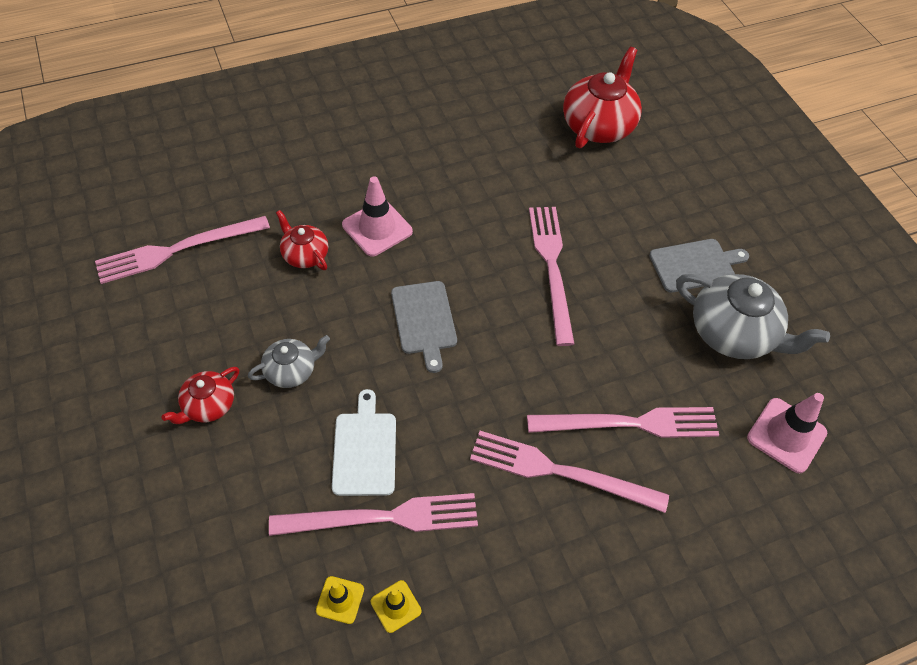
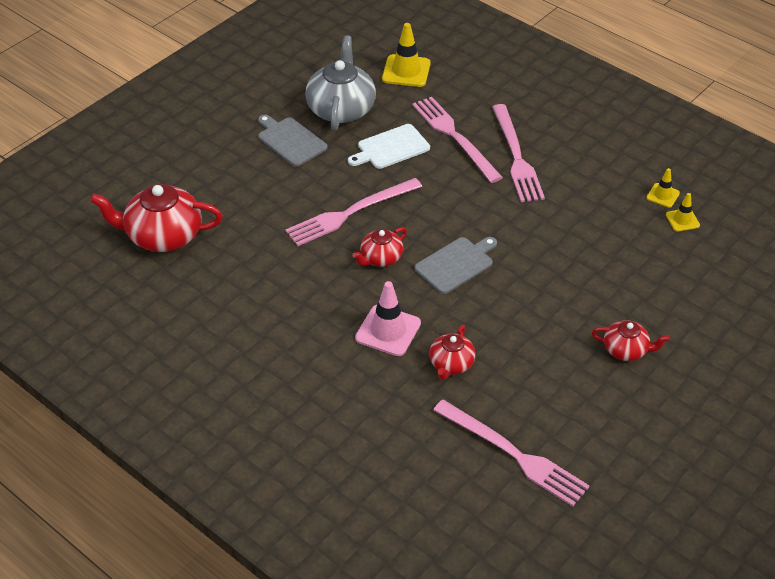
camera: 115 degrees left, 10 degrees down
grey teapot [248,335,330,388] -> none
pink fork [269,493,478,536] -> none
white cutting board [332,389,396,496] -> white cutting board moved to [348,124,430,169]
pink traffic cone [747,393,827,473] -> yellow traffic cone [382,23,431,87]
none -> red teapot [352,227,407,267]

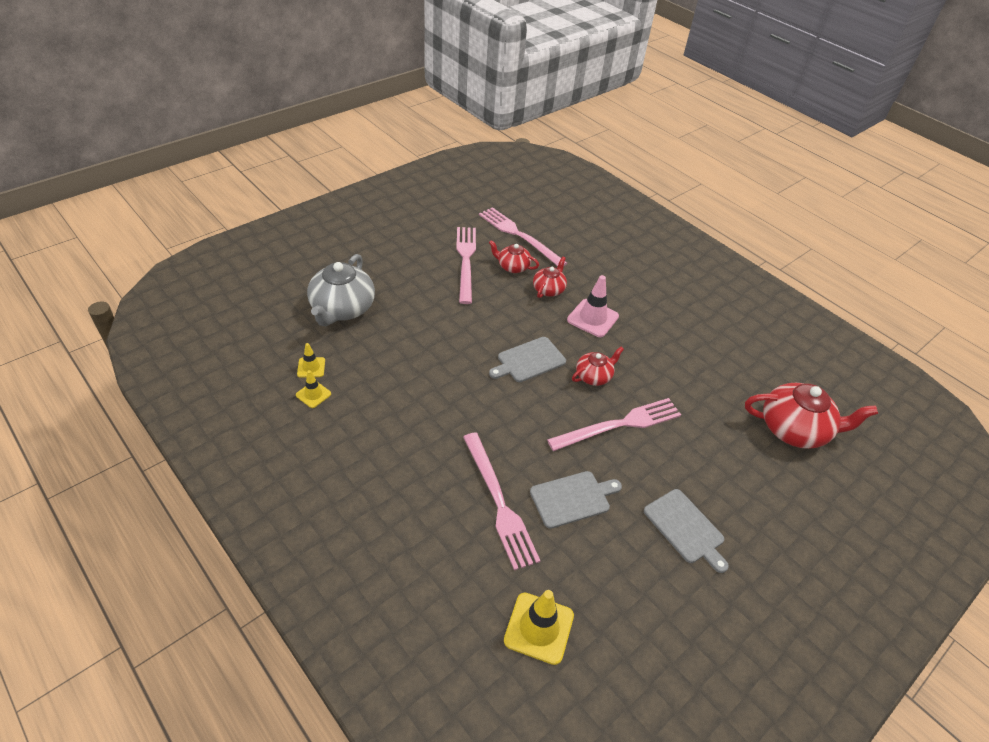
camera: 175 degrees left, 0 degrees up
grey teapot [305,36,376,131] -> grey teapot moved to [307,254,375,326]
white cutting board [348,124,430,169] -> grey cutting board [530,471,622,529]
pink fork [492,104,545,202] -> pink fork moved to [456,227,476,304]
red teapot [592,320,670,361] -> red teapot moved to [489,240,539,273]

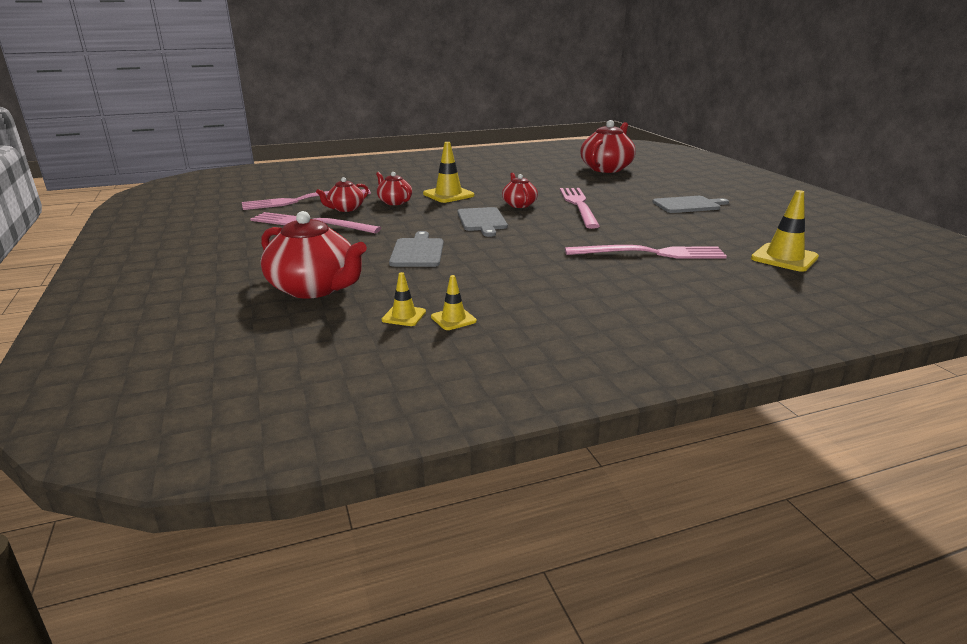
camera: 65 degrees left, 20 degrees down
grey teapot [307,254,375,326] -> red teapot [261,211,367,299]
grey cutting board [530,471,622,529] -> grey cutting board moved to [389,231,444,267]
pink traffic cone [567,275,619,337] -> yellow traffic cone [423,142,474,203]

